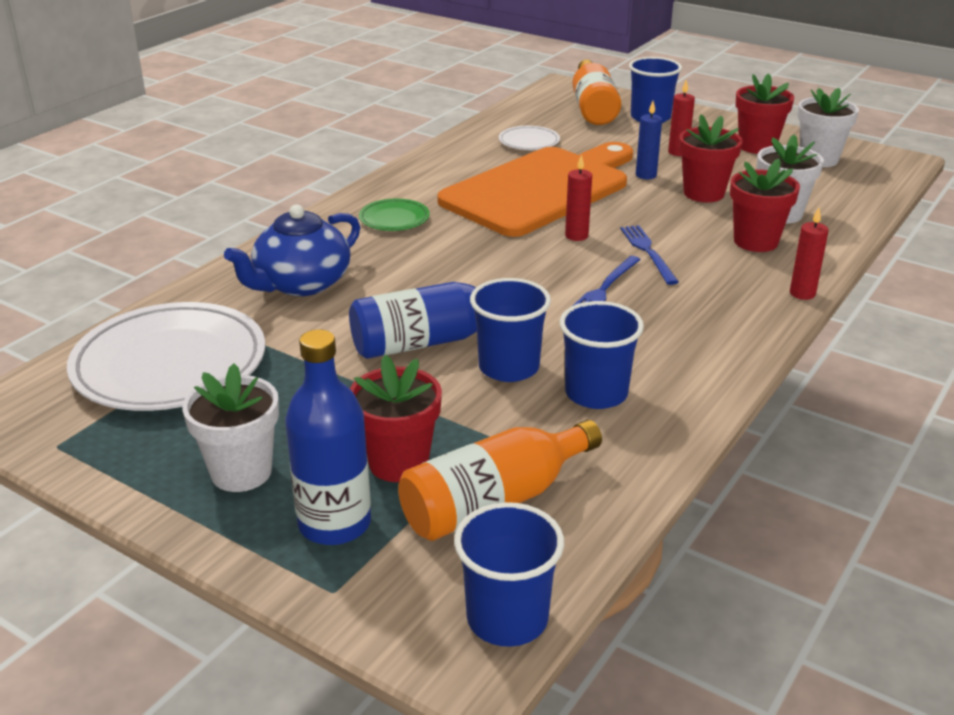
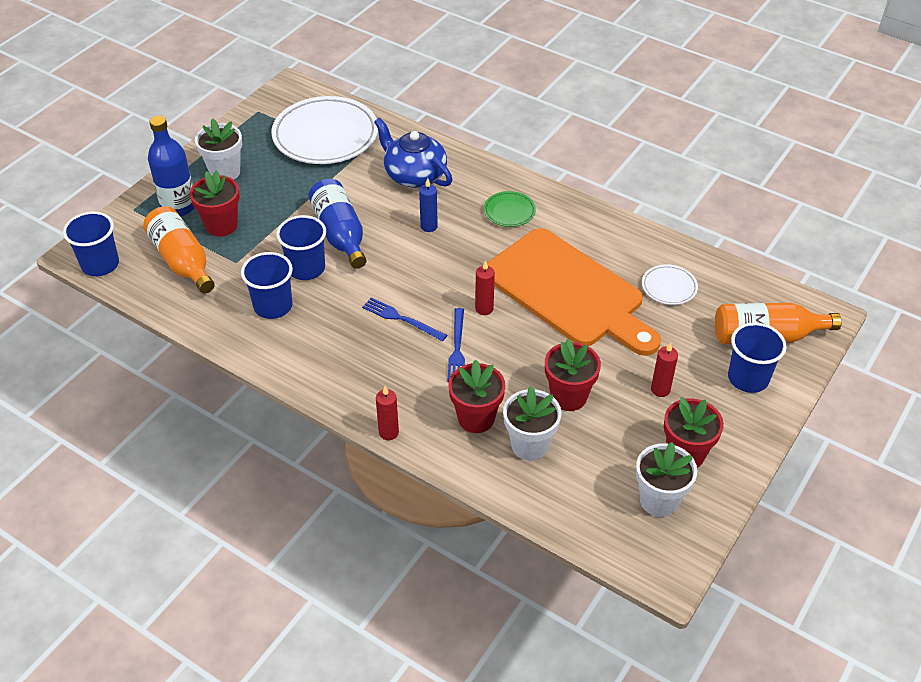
camera: 90 degrees right, 15 degrees up
blue fork [620,225,679,285] -> blue fork turned 105 degrees clockwise [448,308,465,382]
blue candle [636,101,662,179] -> blue candle moved to [419,178,438,232]

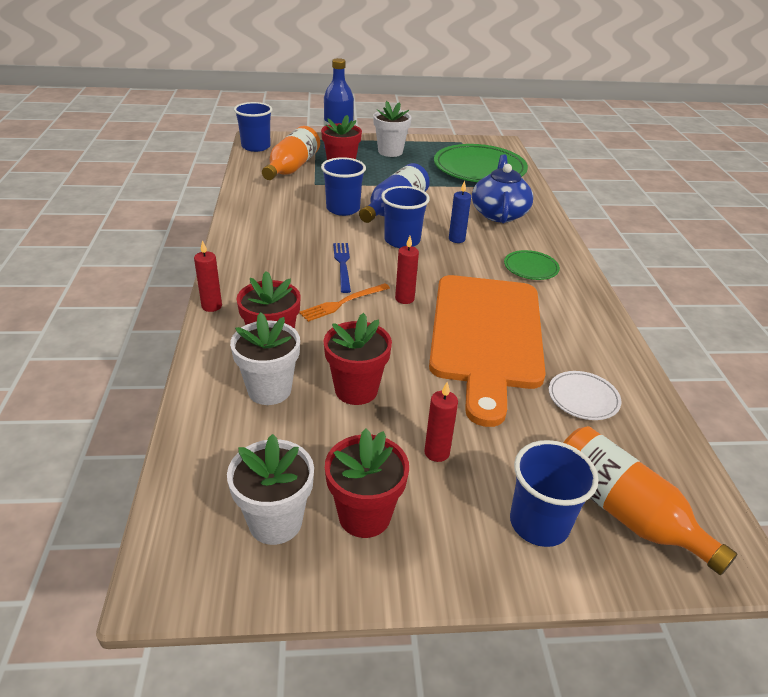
camera: 50 degrees right, 10 degrees down
blue cup [241,252,293,319] -> blue cup moved to [381,186,430,248]
white plate [271,96,378,164] -> green plate [434,144,528,182]
blue fork [448,308,465,382] -> orange fork [299,283,390,322]

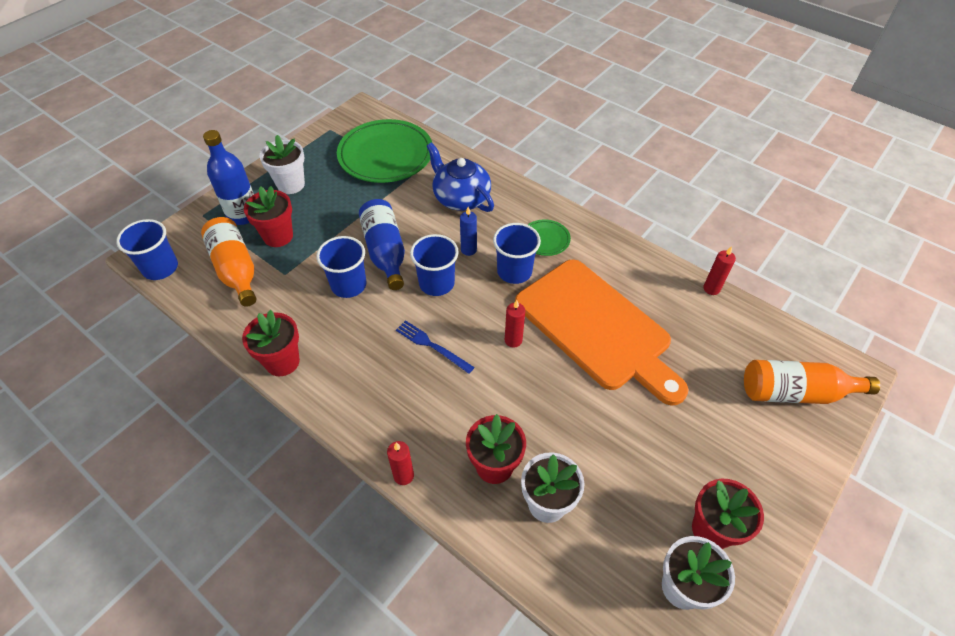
camera: 45 degrees left, 15 degrees up
orange fork [299,283,390,322] -> none
red flower pot [324,313,392,405] -> red flower pot moved to [242,310,300,376]
red candle [424,382,458,462] -> red candle moved to [703,246,736,295]
blue cup [510,440,599,547] -> blue cup moved to [493,223,541,284]
white plate [549,371,622,420] -> none

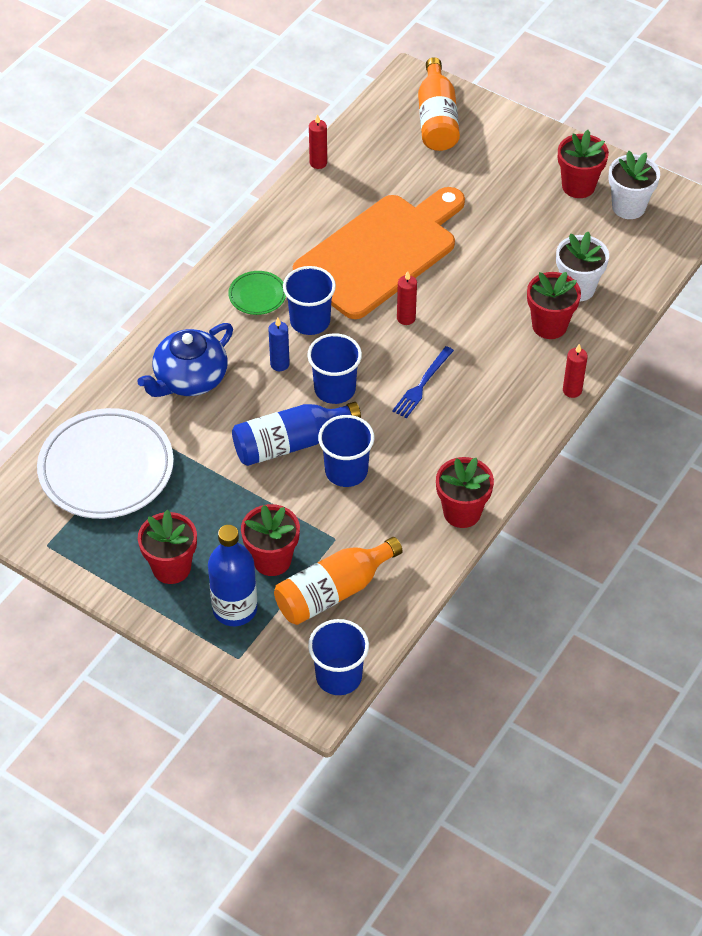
camera: 95 degrees left, 0 degrees up
white flower pot [259,135,305,194] -> red flower pot [138,510,197,584]
green plate [337,119,432,183] -> white plate [37,408,174,519]

